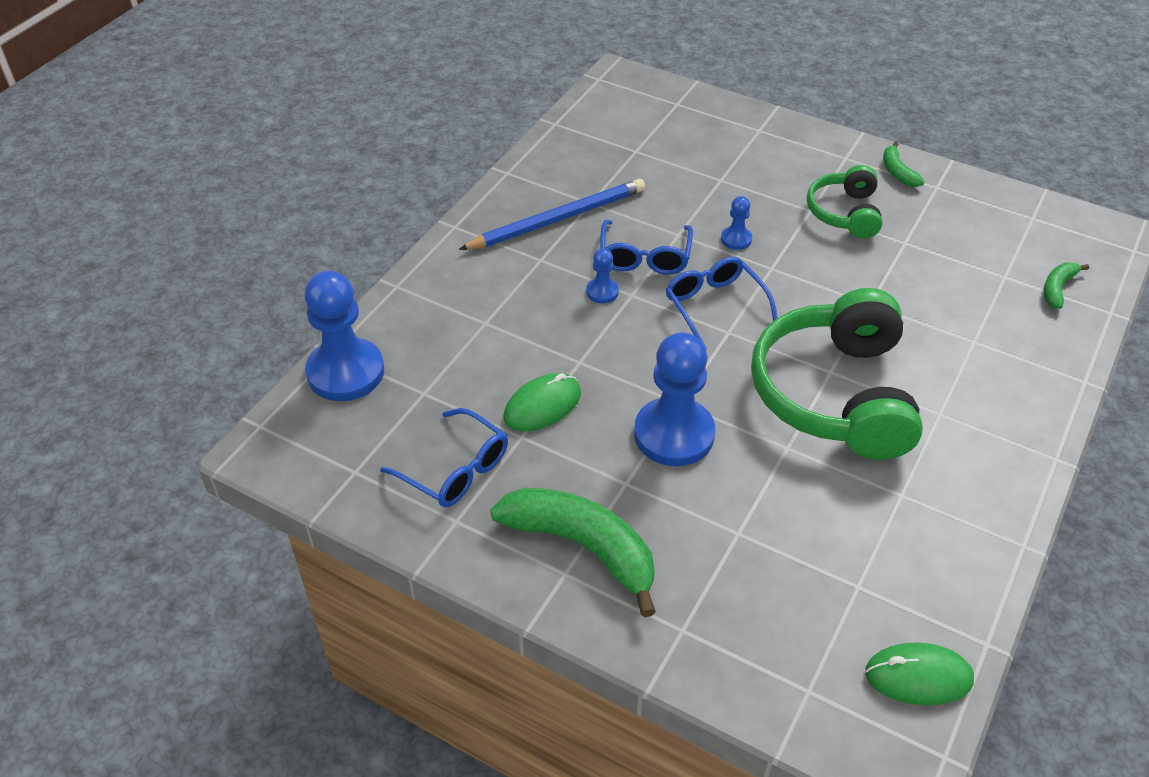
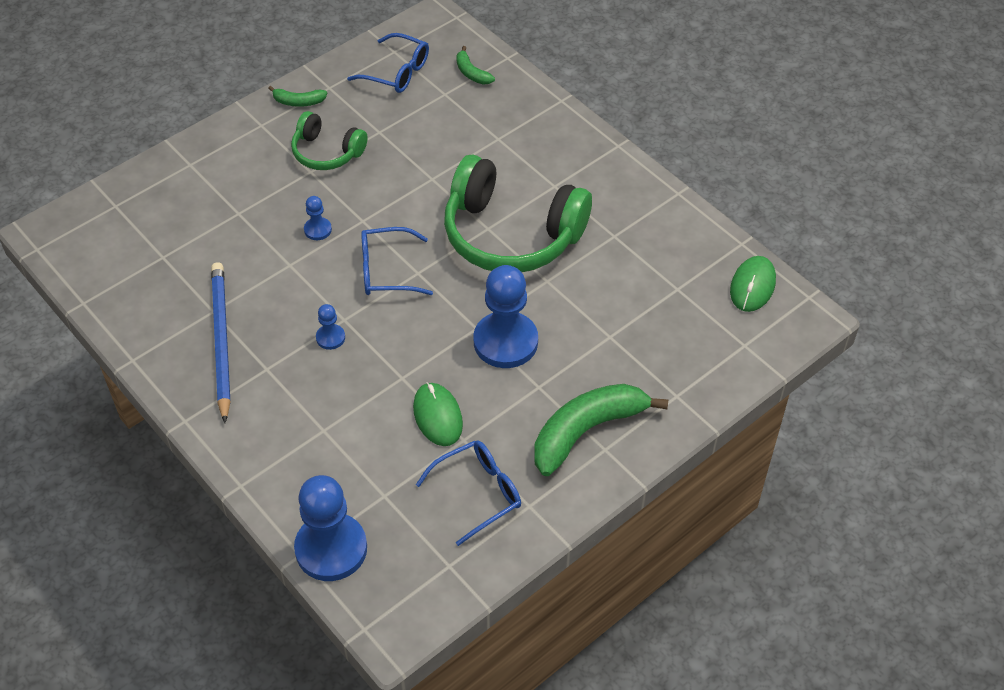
camera: 70 degrees left, 5 degrees up
blue glasses [600,220,693,275] -> blue glasses moved to [347,33,429,93]

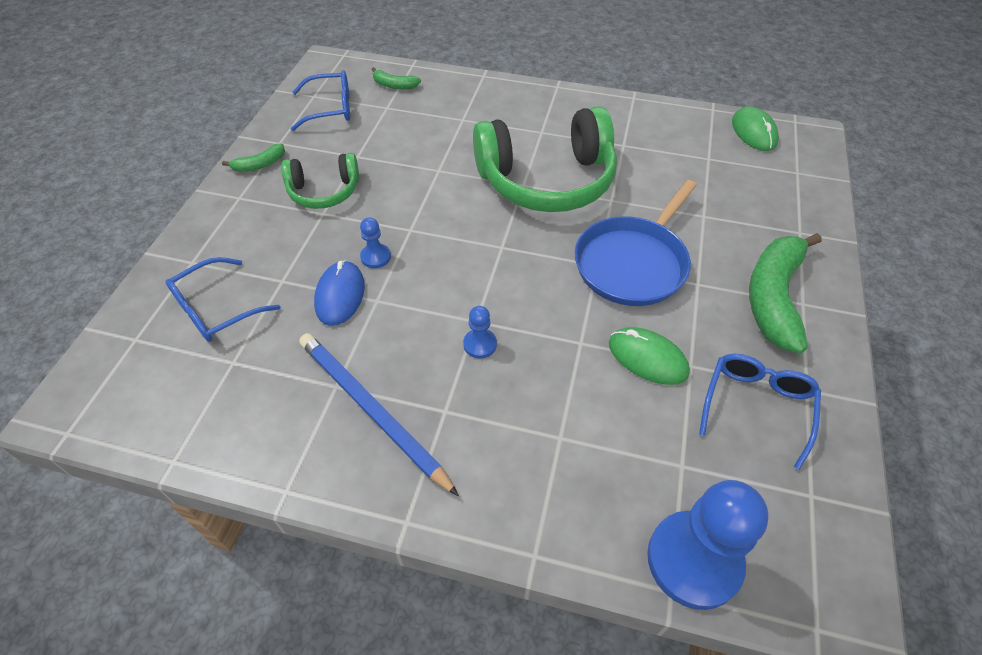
camera: 35 degrees left, 0 degrees up
blue glasses [361,227,433,295] -> blue glasses moved to [165,257,280,342]
blue pawn [474,265,538,368] -> blue pan [575,180,697,306]
none -> blue mouse [314,260,365,326]

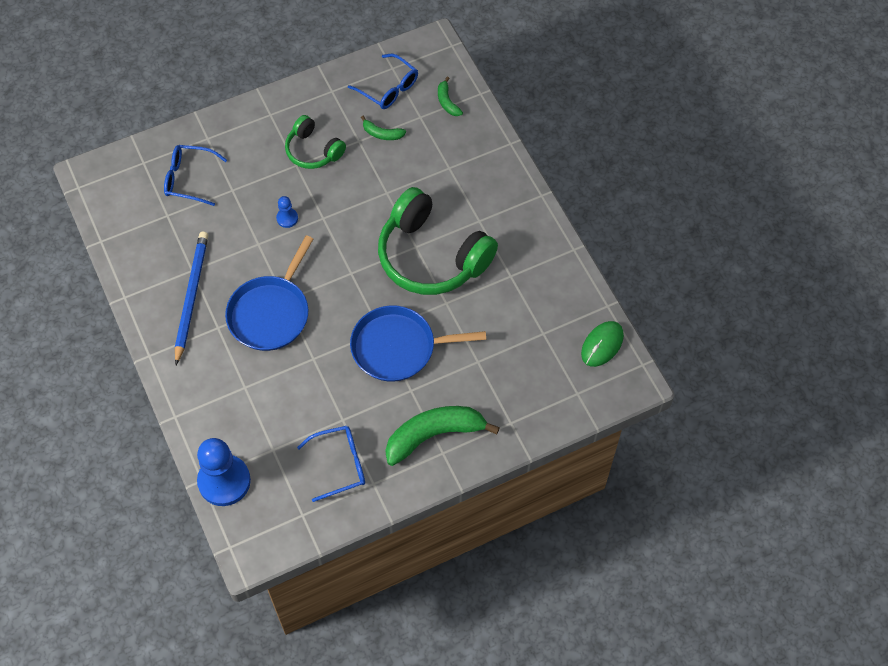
camera: 50 degrees right, 10 degrees up
green banana [222,143,285,172] -> green banana moved to [361,116,406,140]
blue mouse [314,260,365,326] -> none
blue pawn [463,306,497,359] -> blue pan [225,235,313,351]
green mouse [609,327,690,385] -> none

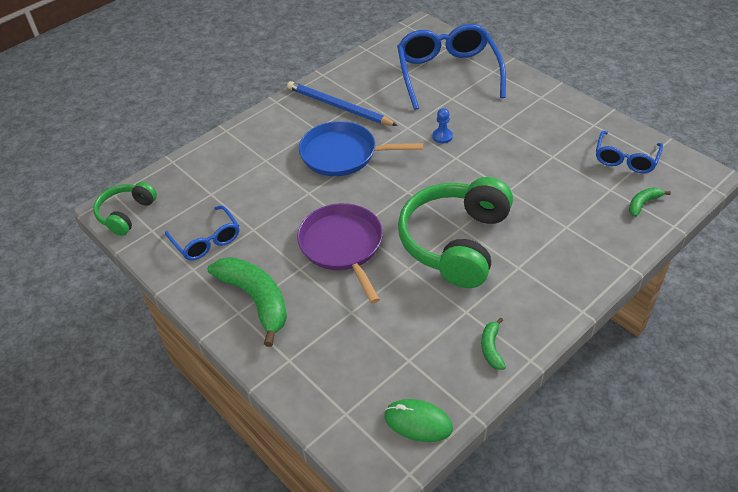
camera: 75 degrees right, 15 degrees down
blue glasses [164,145,227,206] -> blue glasses [397,24,506,110], size x1.83
blue pencil [175,231,208,365] -> blue pencil turned 135 degrees counterclockwise [287,81,398,126]
blue pawn [197,438,251,506] -> none
green headphones [285,115,346,169] -> green headphones moved to [93,182,157,236]
blue pan [350,305,486,382] -> purple pan [297,203,383,303]
green banana [361,116,406,140] -> green banana moved to [481,318,506,370]

